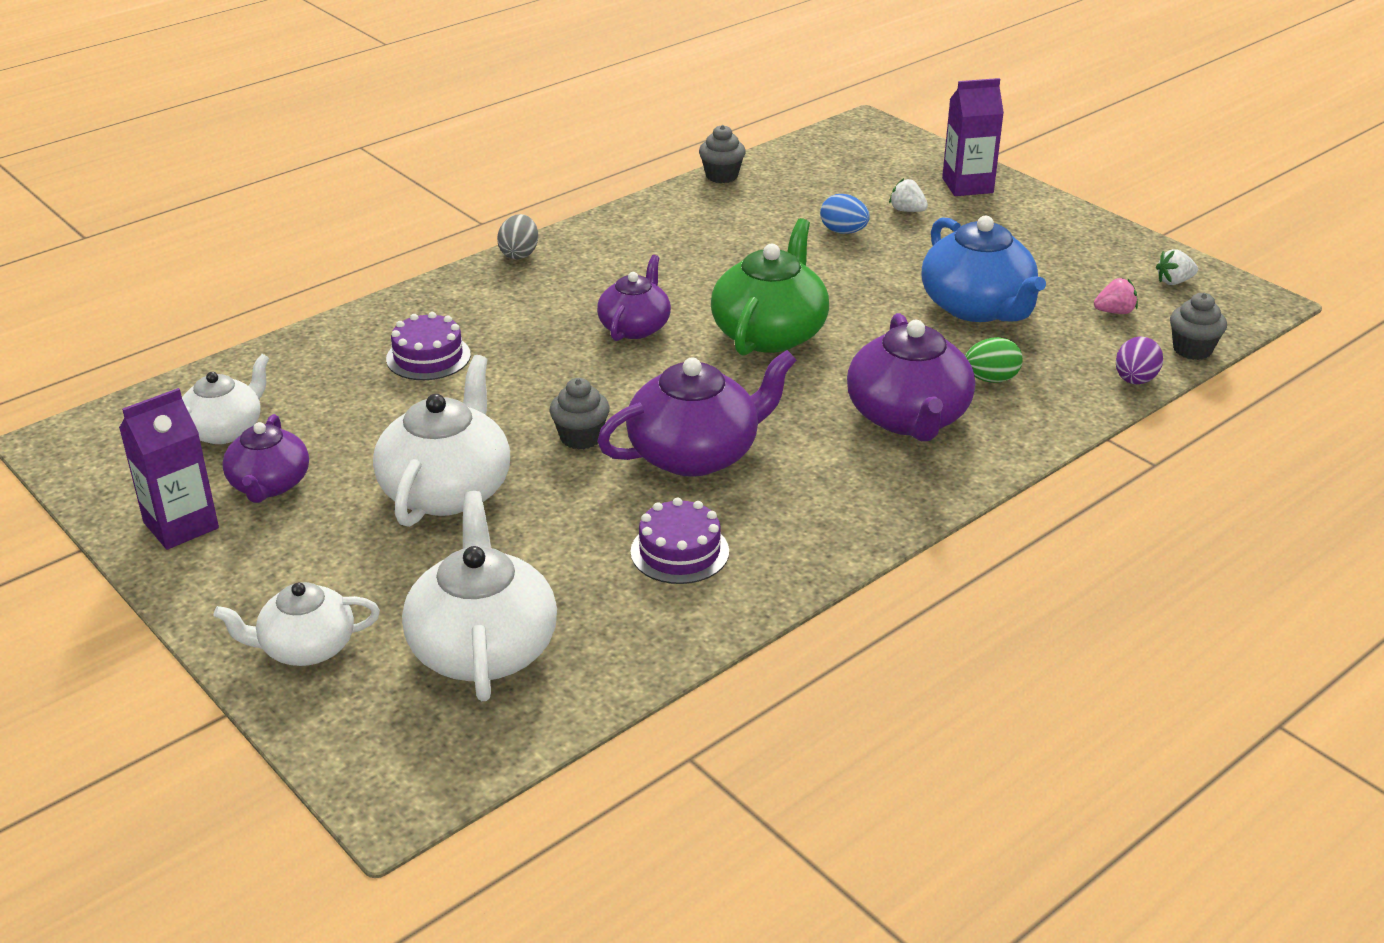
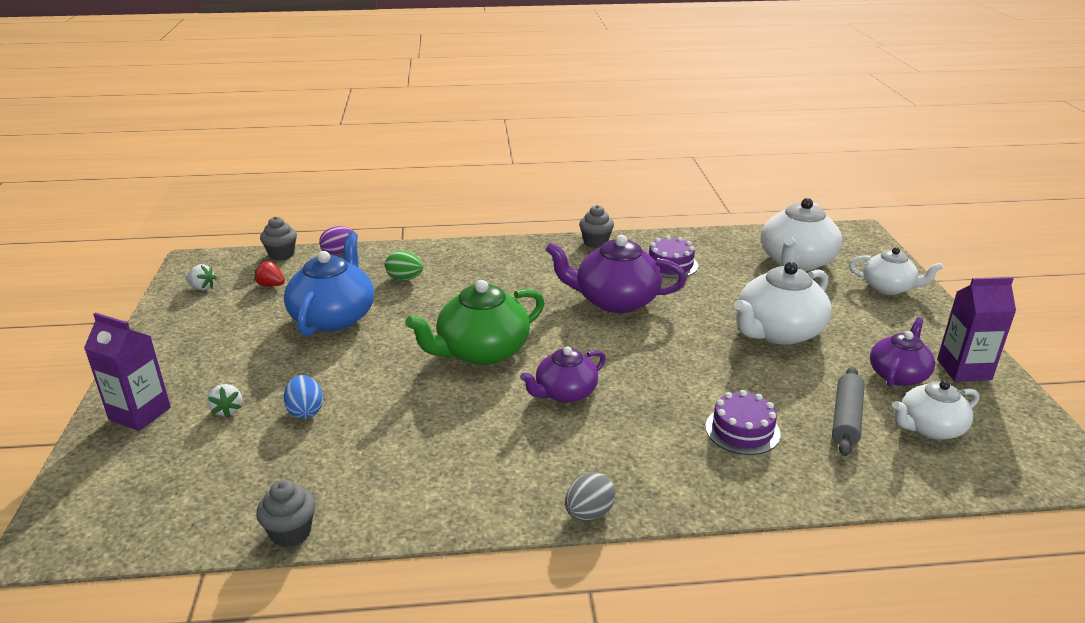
camera: 145 degrees left, 5 degrees down
grey cupcake [550,378,610,450] -> grey cupcake moved to [579,205,614,248]
purple teapot [847,313,975,441] -> none
pink strawberry [1094,278,1138,314] -> red strawberry [254,261,285,286]
none -> grey rolling pin [832,367,865,456]

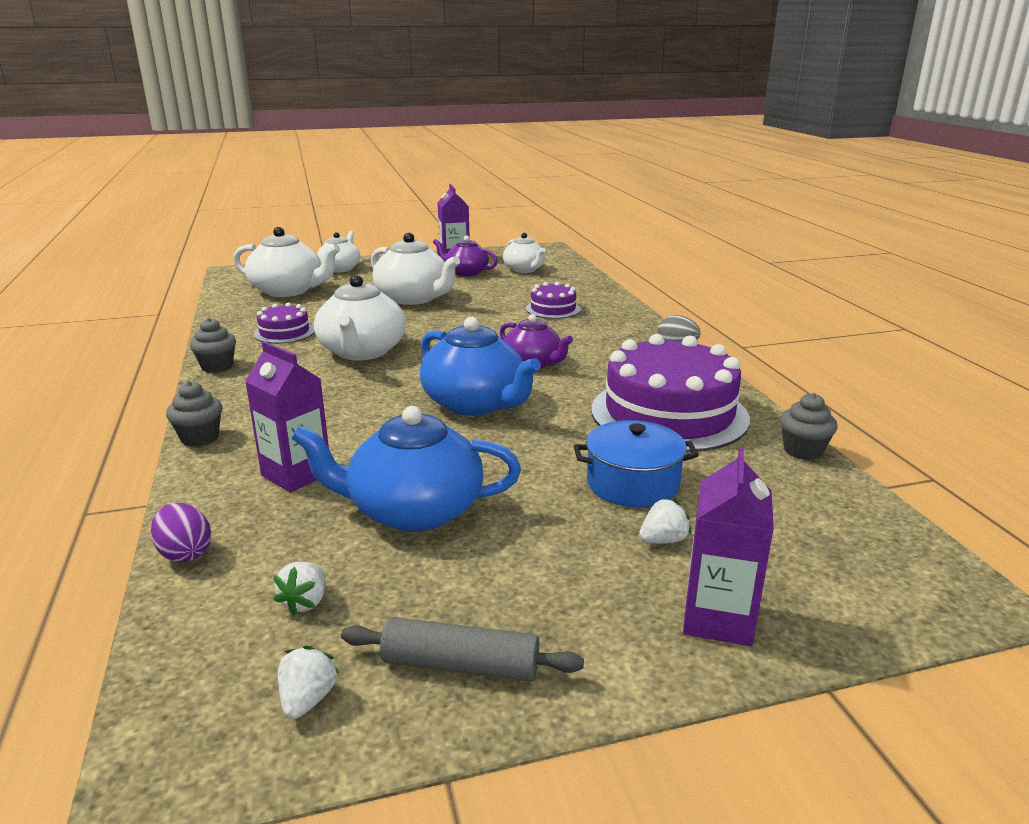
camera: 100 degrees left, 5 degrees down
red strawberry [254,261,285,286] -> white strawberry [273,562,325,616]
grey cupcake [260,216,297,261] -> grey cupcake moved to [166,381,222,447]
blue egg [283,375,323,419] -> blue pot [574,420,699,507]
green egg [385,251,423,280] -> purple carton [245,341,329,493]
green teapot [405,280,545,365] -> blue teapot [420,317,541,416]
purple teapot [545,235,687,313] -> white teapot [314,275,406,361]
grey rolling pin [832,367,865,456] -> grey rolling pin moved to [341,617,584,681]
none -> purple cake [591,334,750,452]

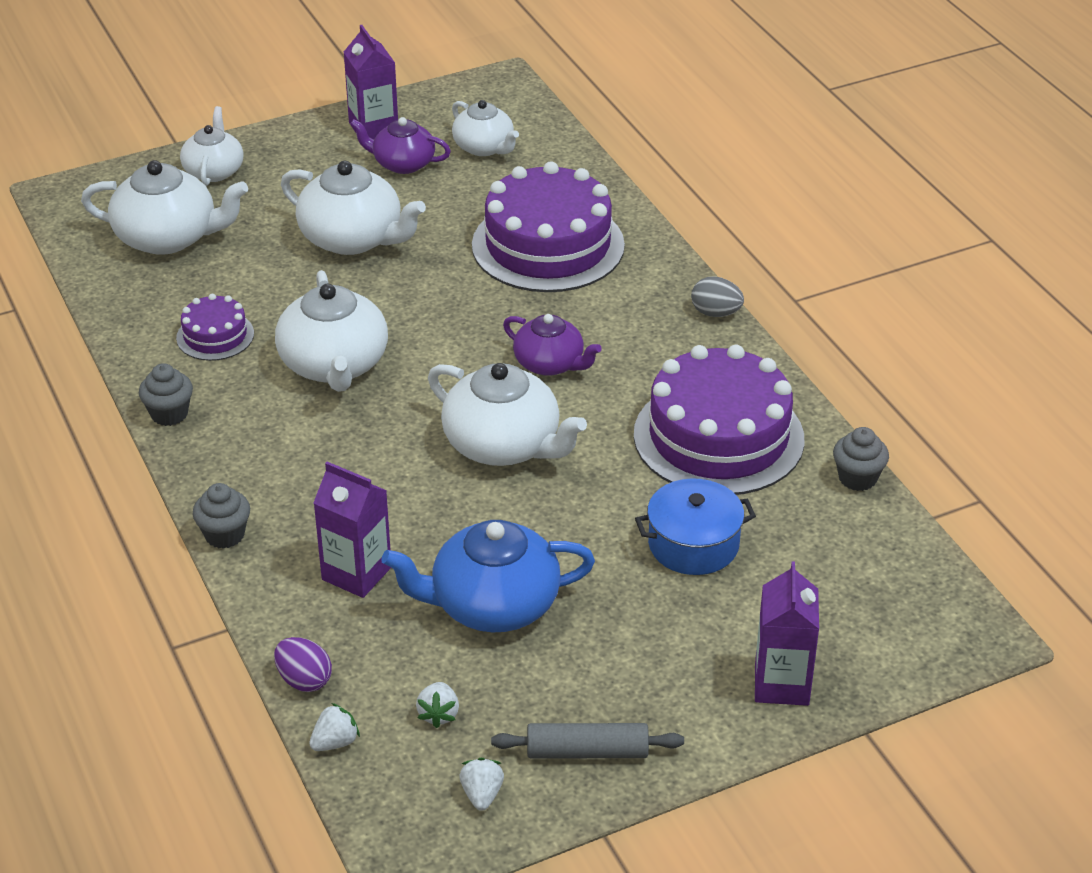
camera: 10 degrees left, 15 degrees up
blue teapot [420,317,541,416] -> white teapot [428,363,587,466]
purple cake [526,282,581,319] -> purple cake [472,161,625,292], size x2.09
white strawberry [639,498,692,544] -> white strawberry moved to [309,703,360,751]

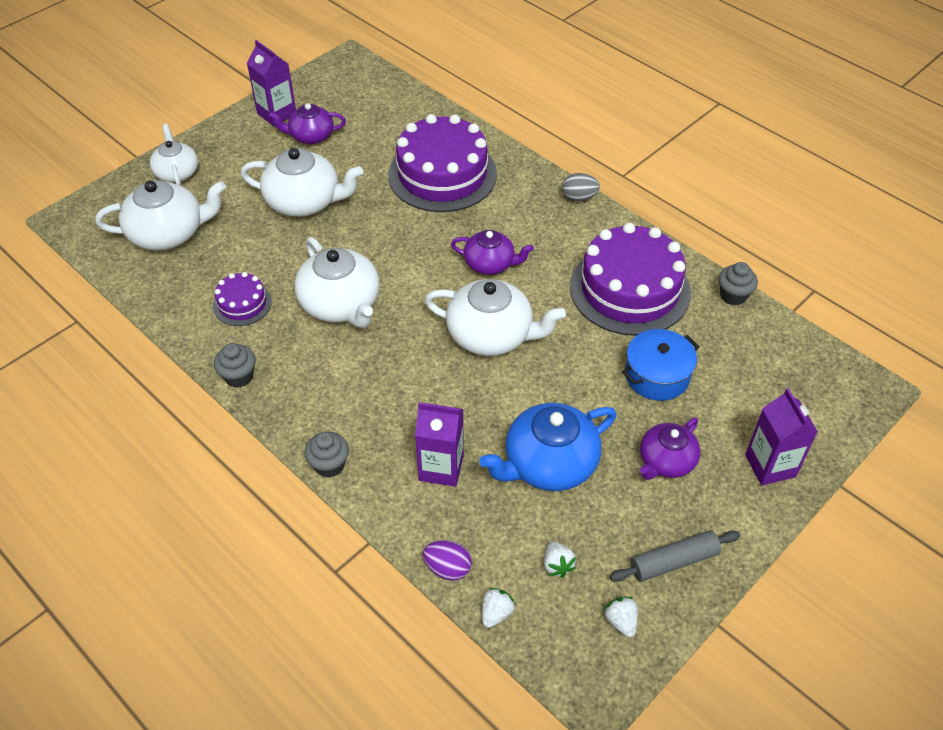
camera: 20 degrees left, 10 degrees up
white teapot [452,100,519,156] -> none
none -> purple teapot [640,418,700,480]

